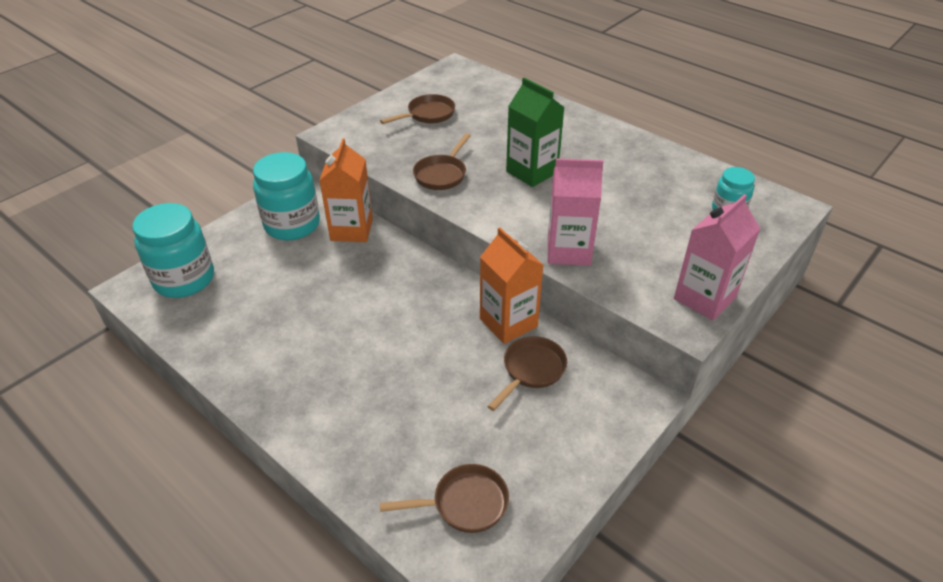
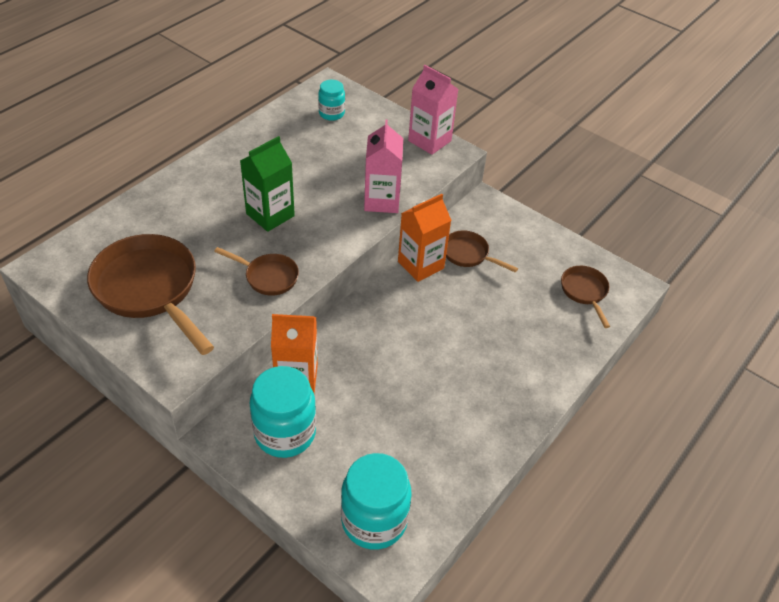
camera: 95 degrees left, 5 degrees up
brown pan [380,94,455,124] -> brown pan [87,234,214,355], size x1.96

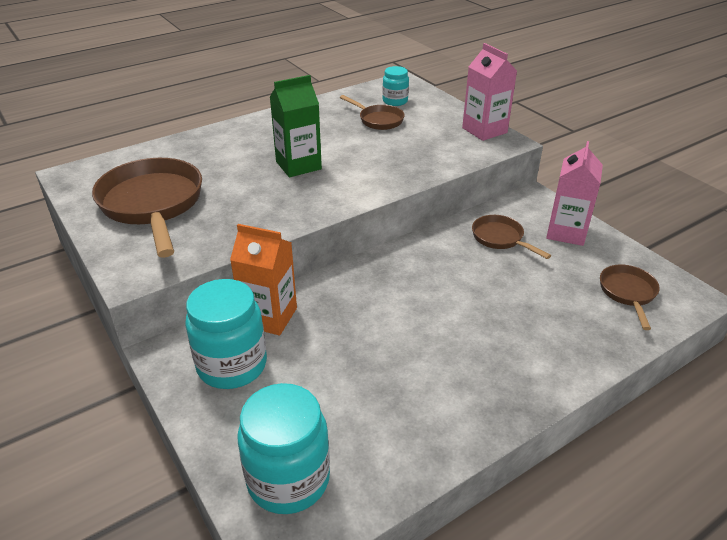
camera: 20 degrees right, 10 degrees down
brown pan [214,247,299,296] -> brown pan moved to [340,95,405,130]
pink carton [364,120,403,213] -> pink carton moved to [546,141,603,246]
orange carton [398,194,452,282] -> none

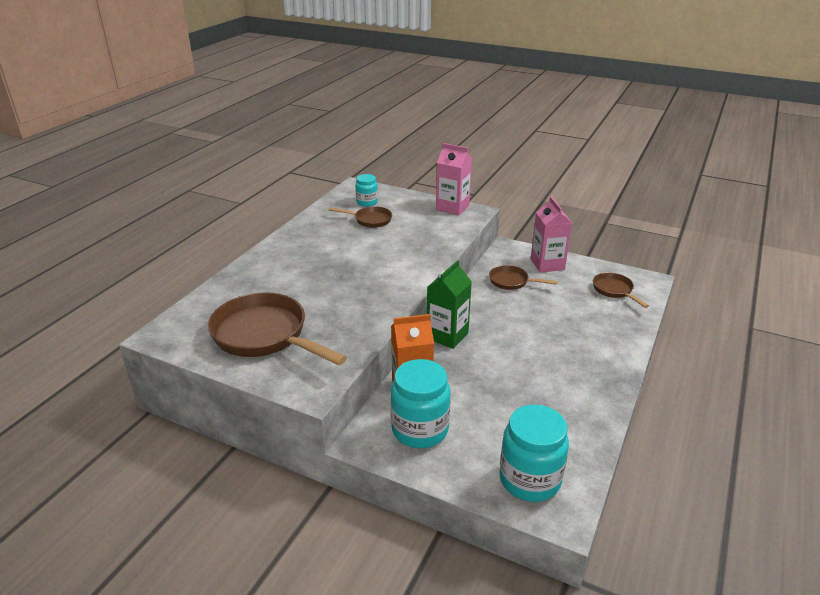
camera: 30 degrees left, 5 degrees down
green carton [270,75,322,177] -> green carton moved to [427,260,472,349]

